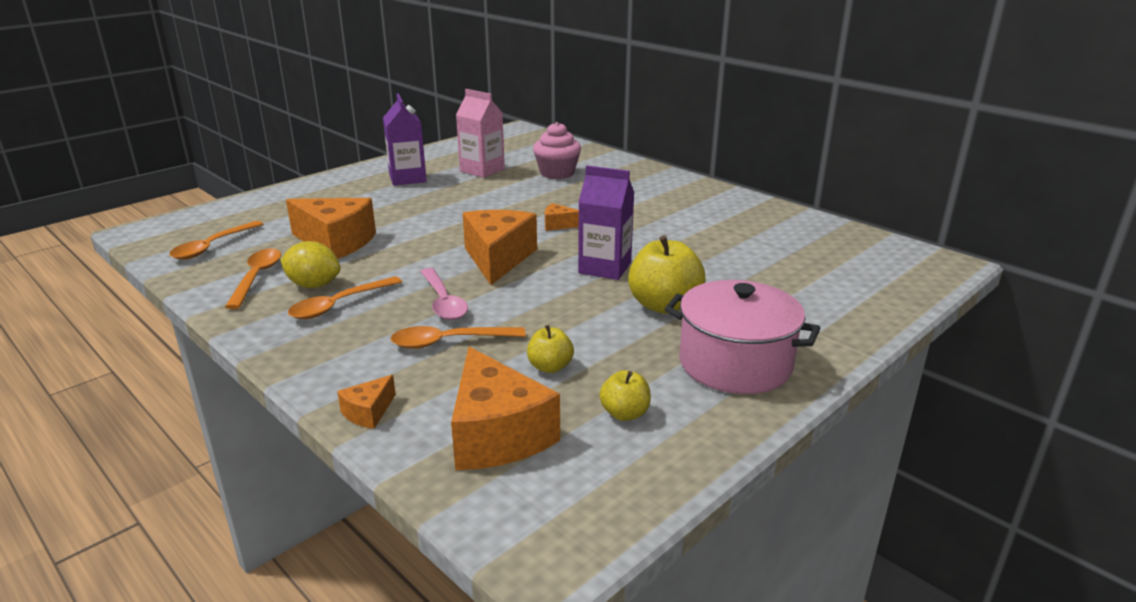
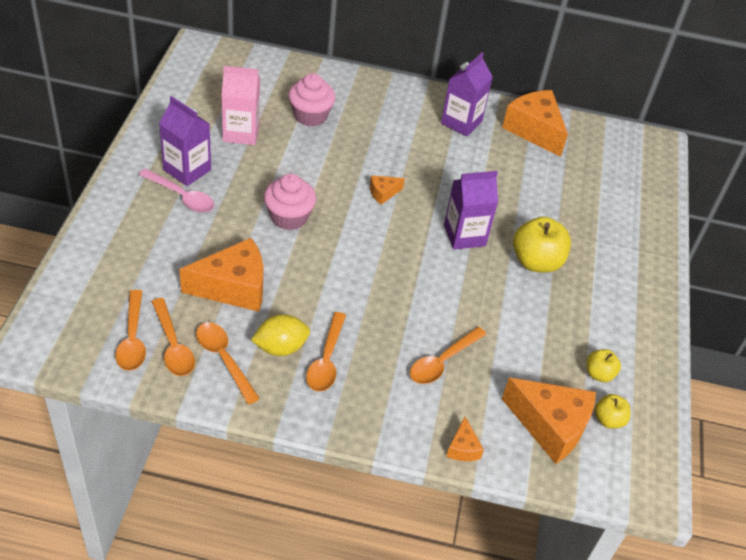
camera: 40 degrees left, 20 degrees up
pink spoon [420,268,468,320] -> pink spoon moved to [138,168,214,213]
orange cheese [463,210,537,285] -> orange cheese moved to [502,90,568,157]
yellow apple [527,325,574,373] -> yellow apple moved to [595,394,631,429]
pink pot [665,280,821,394] -> none
none -> orange spoon [151,298,195,376]
none -> pink cupcake [264,174,316,230]
none -> purple carton [441,52,493,136]

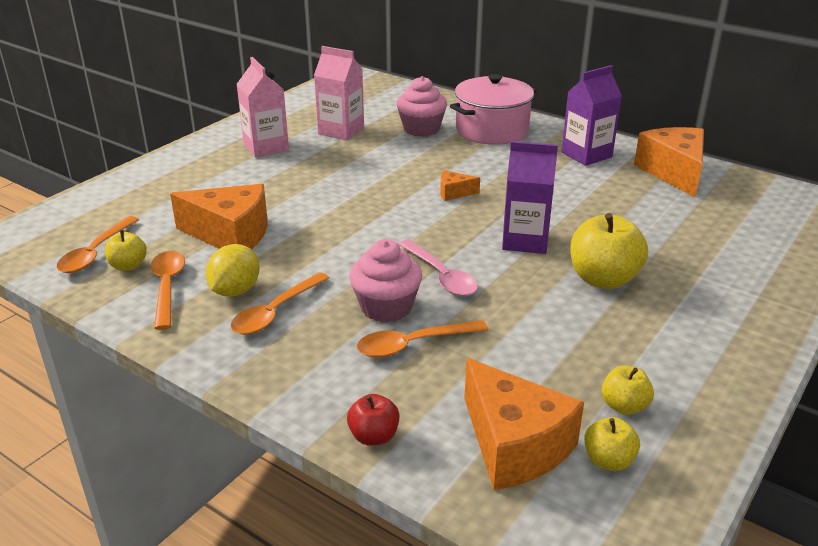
camera: 30 degrees right, 15 degrees down
pink spoon [138,168,214,213] -> pink spoon moved to [399,239,478,296]
orange spoon [151,298,195,376] -> yellow apple [105,230,147,271]
purple carton [159,96,211,186] -> pink carton [236,57,289,158]
yellow lemon [251,314,310,356] -> yellow lemon turned 75 degrees counterclockwise [206,244,260,297]
pink cupcake [264,174,316,230] -> pink cupcake moved to [349,239,422,322]
orange cheese [446,417,484,461] -> red apple [347,394,400,445]
none -> pink pot [450,74,537,145]

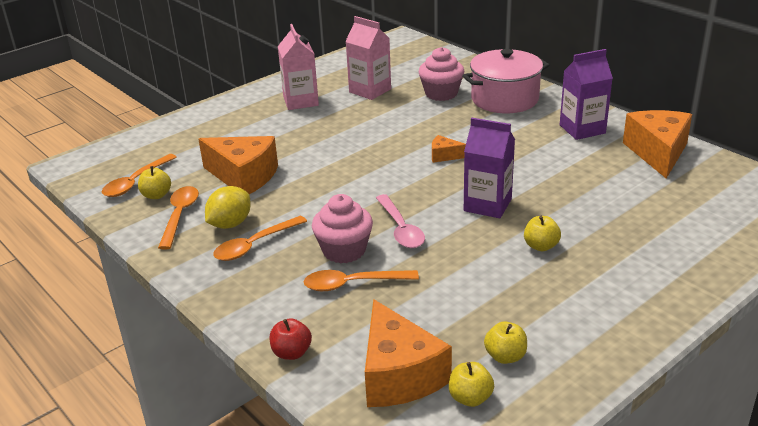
camera: 15 degrees right, 0 degrees up
yellow apple [570,213,648,289] -> yellow apple [524,216,561,252], size x0.54

